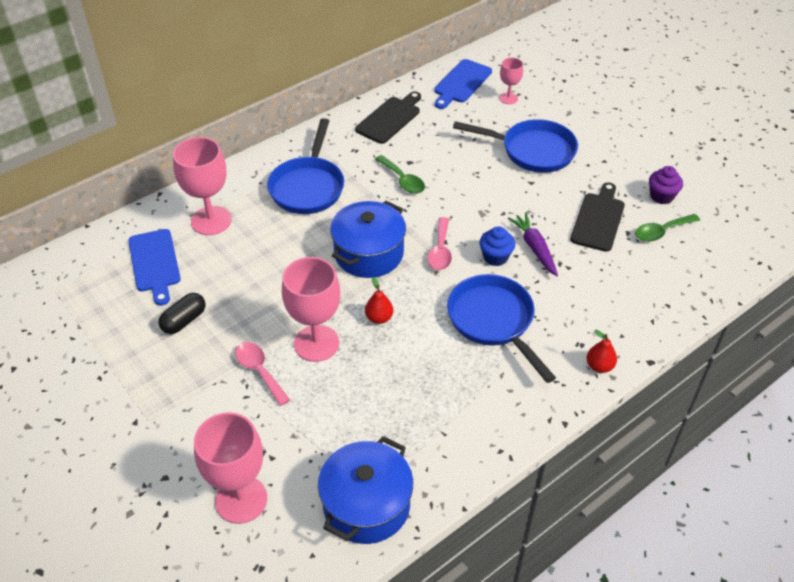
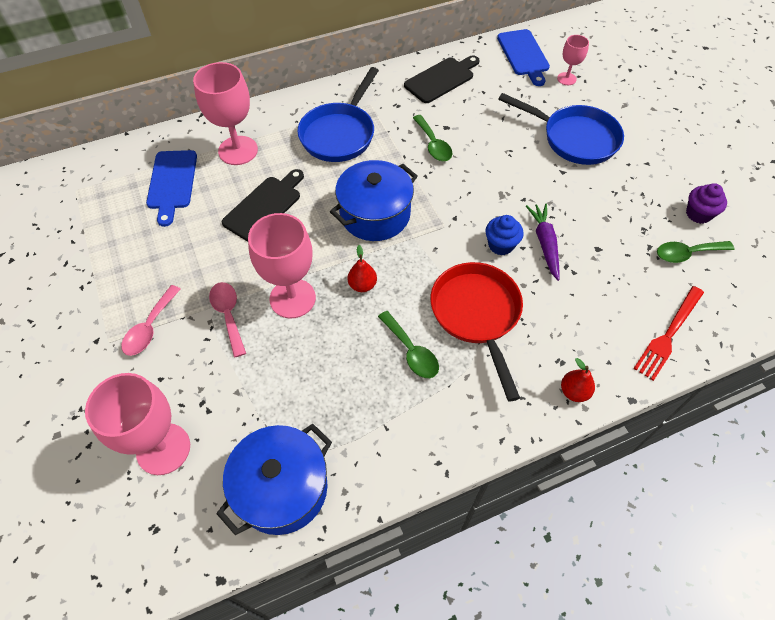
camera: 15 degrees right, 10 degrees up
black capsule [159,293,205,334] -> none
pink spoon [427,217,452,270] -> pink spoon moved to [121,285,181,356]
blue cutting board [434,59,492,109] -> blue cutting board turned 60 degrees counterclockwise [497,29,550,86]
blue pan [447,274,556,383] -> red pan [430,262,523,401]
black cutting board [570,182,625,252] -> black cutting board moved to [222,169,304,242]
none -> green spoon [378,311,439,378]
none -> red fork [633,286,704,381]

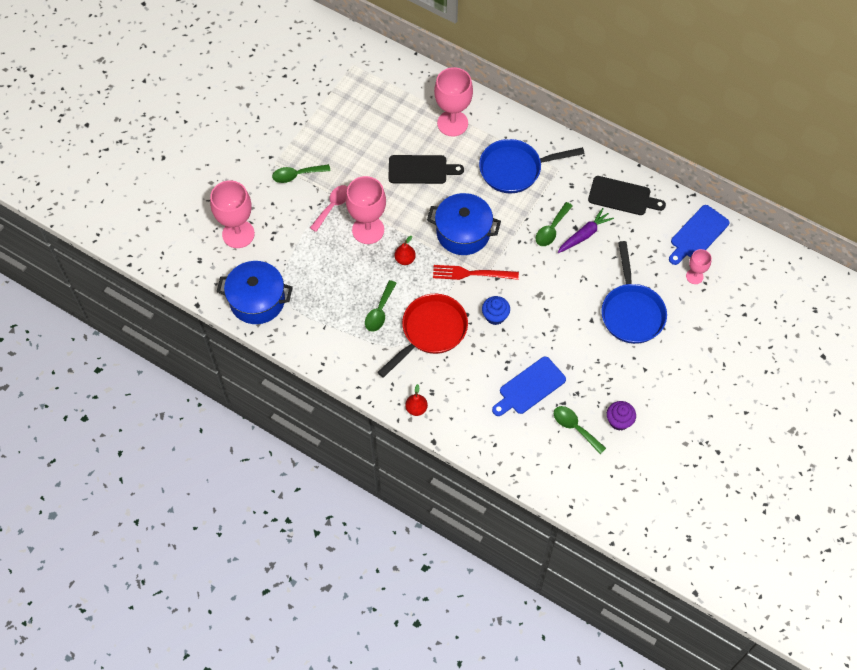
camera: 55 degrees right, 5 degrees up
pink spoon [121,285,181,356] -> green spoon [272,164,330,183]
blue cutting board [146,150,197,227] -> blue cutting board moved to [492,357,566,416]
purple carrot [526,204,559,281] -> purple carrot moved to [558,208,614,253]
red fork [633,286,704,381] -> red fork moved to [433,265,519,280]

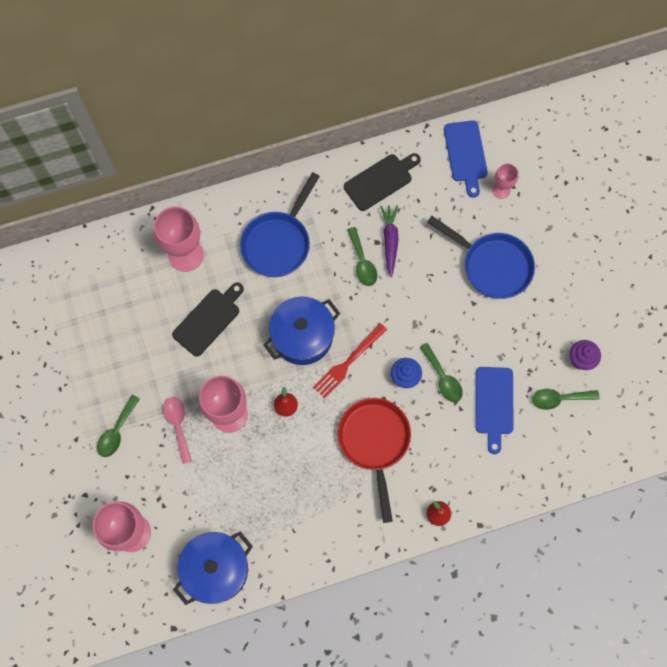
camera: 50 degrees left, 10 degrees up
green spoon [365,280,397,332] -> green spoon moved to [419,343,463,402]

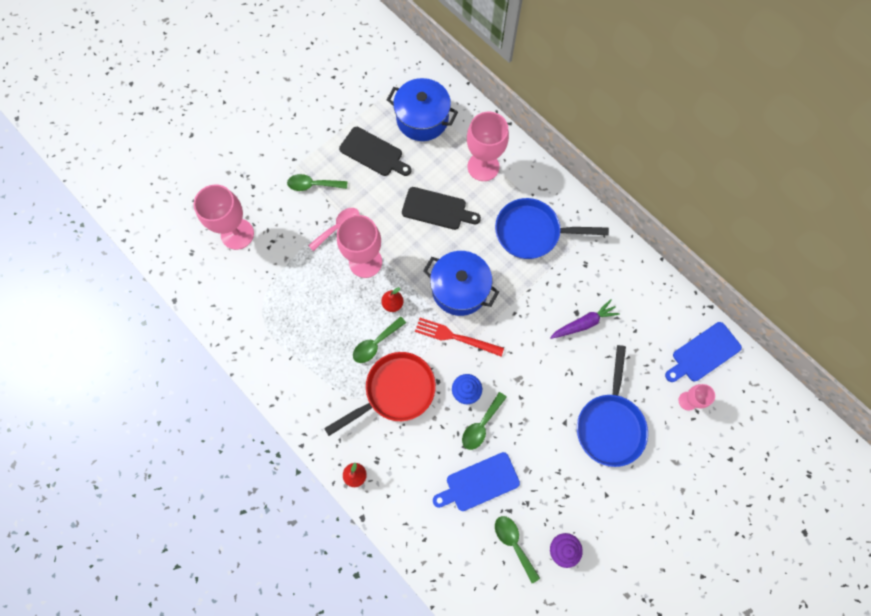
camera: 65 degrees right, 0 degrees up
blue pot [173,532,253,605] -> blue pot moved to [387,78,458,141]
black cutting board [344,153,421,211] -> black cutting board moved to [339,127,412,176]
green spoon [347,227,377,286] -> green spoon moved to [353,316,406,363]

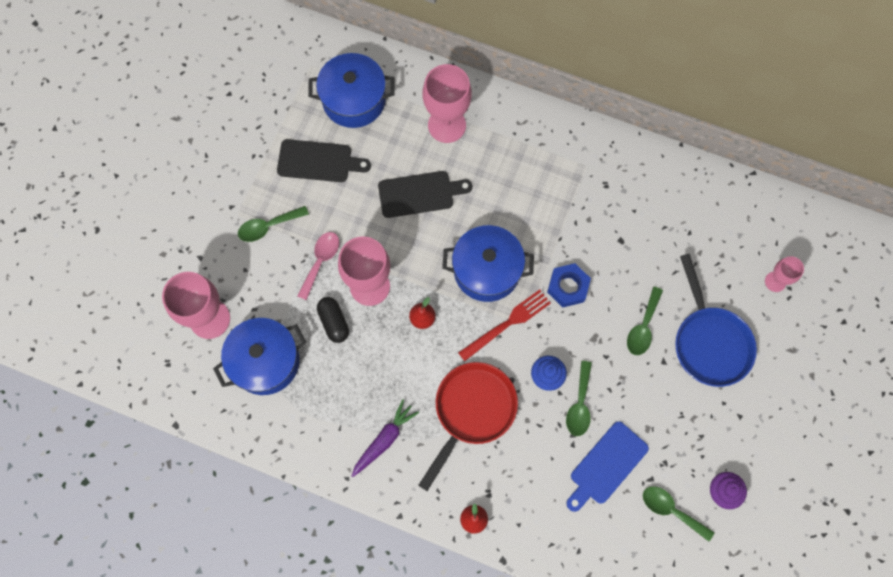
camera: 25 degrees left, 0 degrees up
green spoon [353,316,406,363] -> green spoon moved to [627,287,663,355]
red fork [415,318,504,356] -> red fork turned 150 degrees clockwise [458,290,551,361]
blue pan [495,198,609,259] -> none
purple carrot [550,299,620,339] -> purple carrot moved to [352,399,419,477]
blue cutting board [665,322,742,382] -> none
none -> blue pot [213,318,306,395]
none -> black capsule [317,297,349,343]
none -> blue nut [547,263,591,307]

